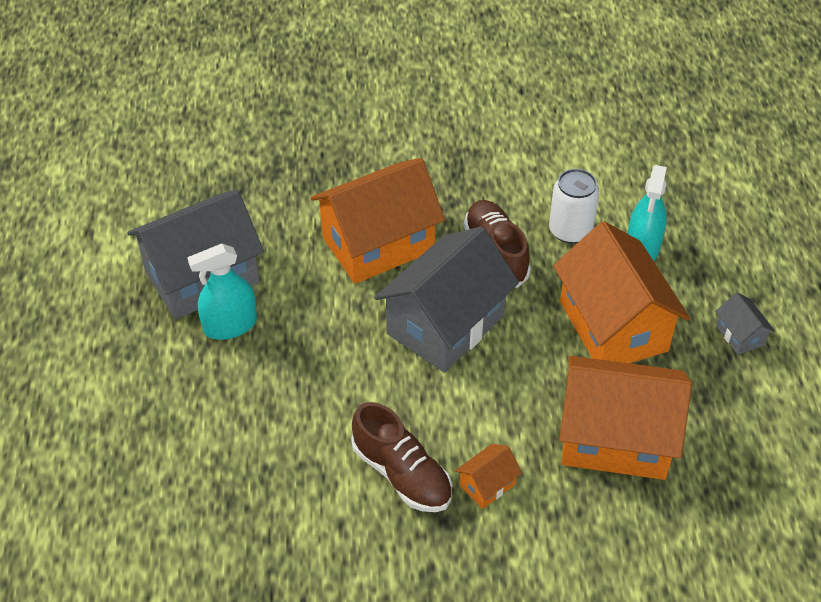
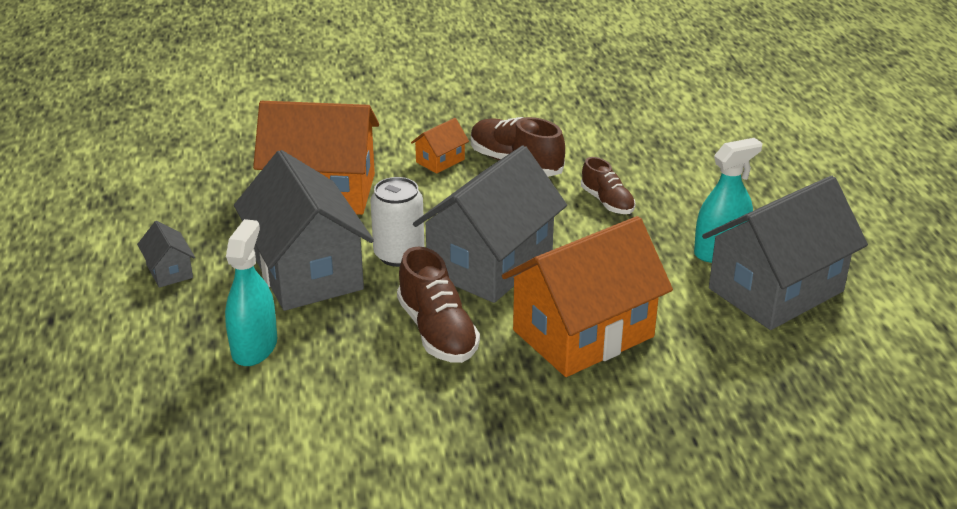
camera: 175 degrees right, 15 degrees down
white can [549,169,599,244] -> white can moved to [370,177,424,267]
orange house [553,221,690,363] -> grey house [234,150,374,311]
none -> brown shoe [581,157,636,214]

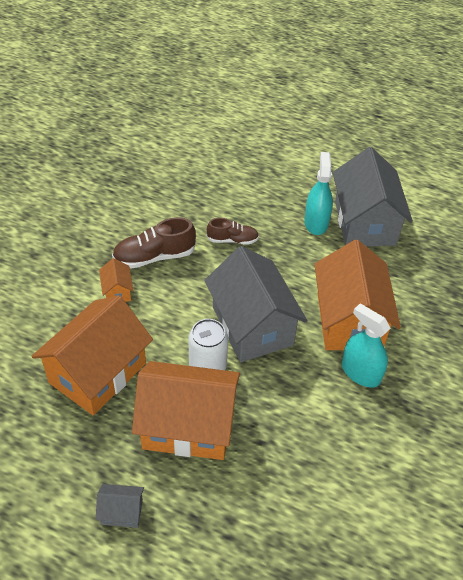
camera: 60 degrees left, 15 degrees up
turquoise spray bottle [225,219,277,366] -> turquoise spray bottle moved to [342,304,390,387]
grey house [234,150,374,311] -> orange house [132,361,240,460]
brown shoe [397,246,480,363] -> none

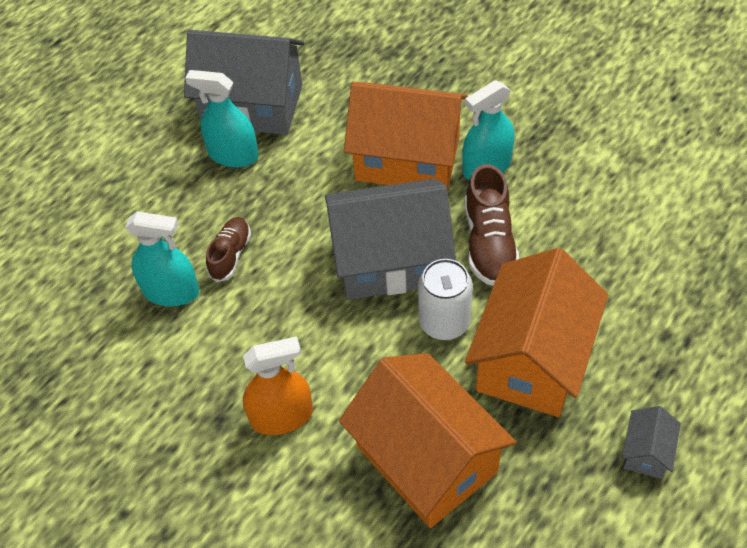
camera: 70 degrees left, 5 degrees up
orange house [99,258,134,302] -> orange spray bottle [243,337,313,435]
brown shoe [112,217,196,269] -> brown shoe moved to [465,164,519,286]
none -> turquoise spray bottle [125,211,199,306]

